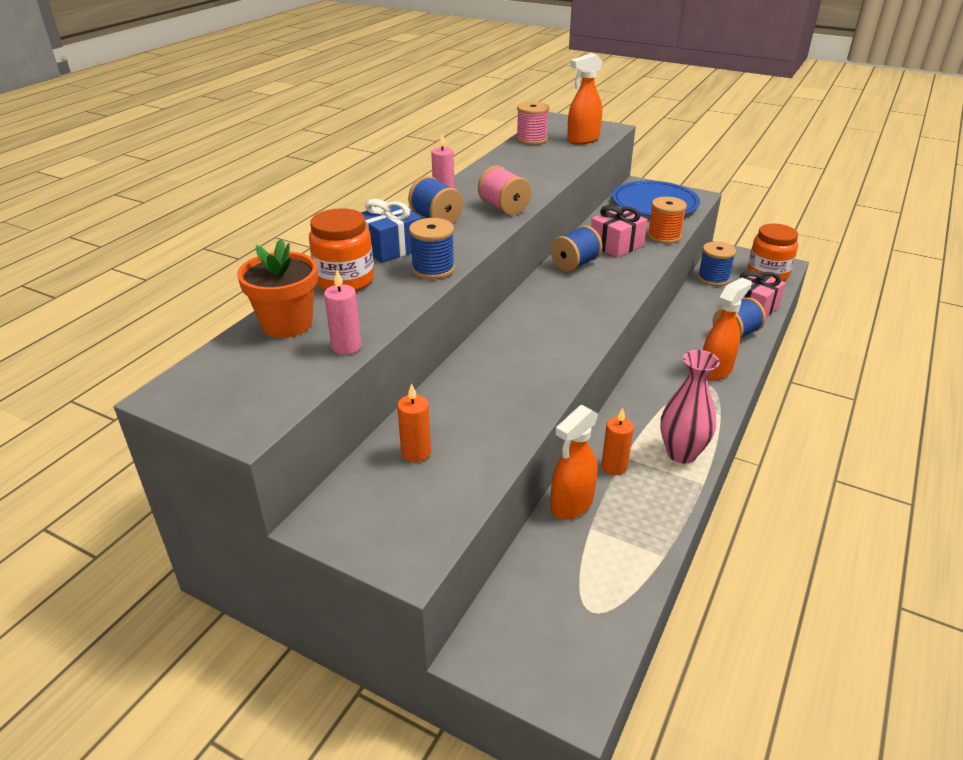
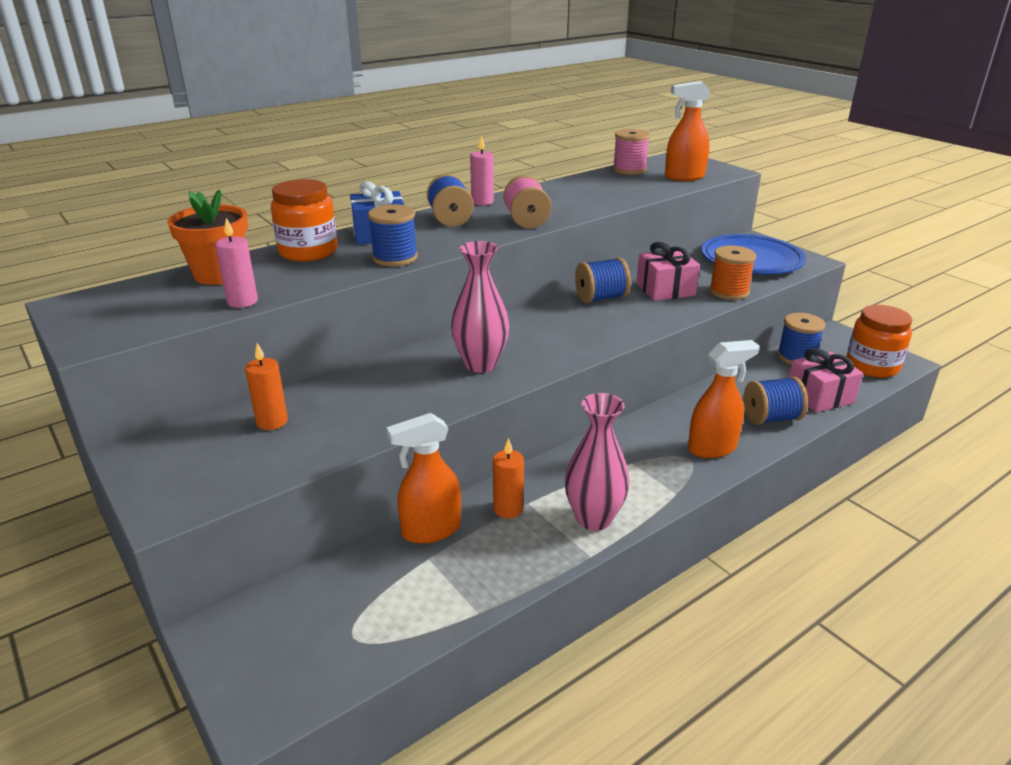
camera: 25 degrees right, 5 degrees down
none -> pink vase [451,241,509,373]

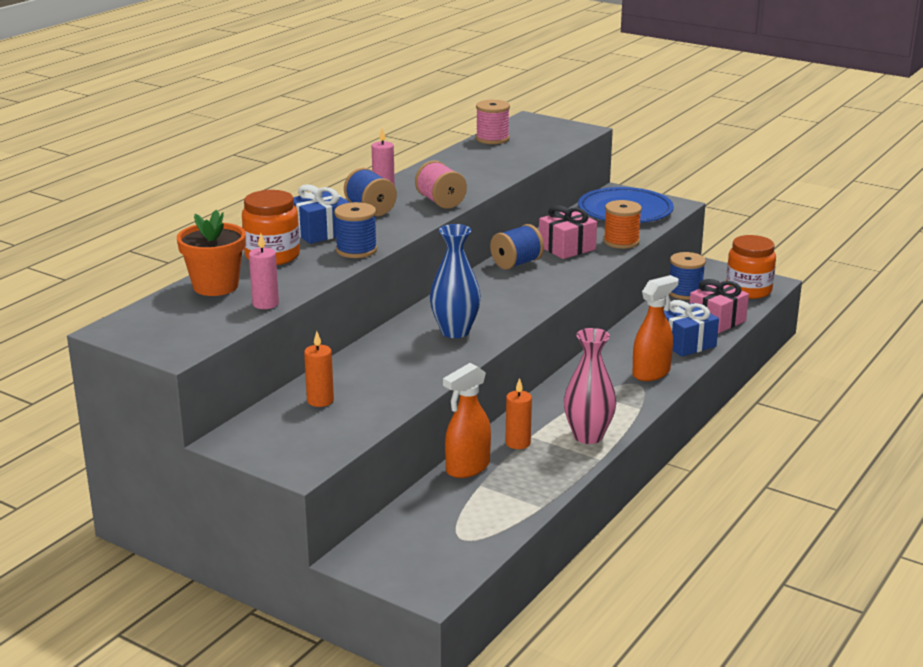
camera: 20 degrees left, 5 degrees down
pink vase [451,241,509,373] -> blue vase [430,224,481,338]
orange spray bottle [665,81,711,181] -> none
blue spool [744,377,808,425] -> blue gift [664,300,719,357]

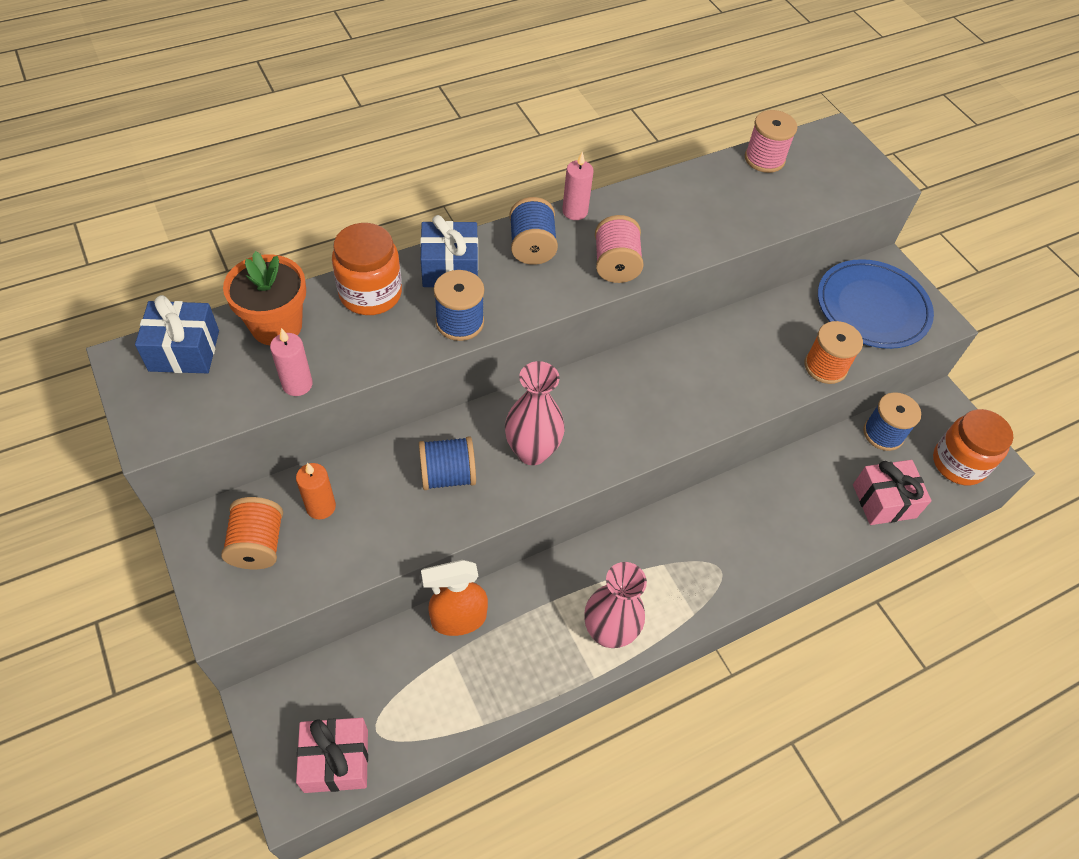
camera: 25 degrees right, 30 degrees up
blue vase [430,224,481,338] -> pink vase [505,361,565,465]
blue spool [490,224,544,270] -> blue spool moved to [419,436,476,490]
orange candle [505,378,532,449] -> none
pink gift [539,205,597,259] -> pink gift moved to [296,718,368,793]
orange spray bottle [632,275,679,381] -> none
blue gift [664,300,719,357] -> blue gift moved to [135,295,219,373]
none -> orange spool [221,497,283,569]

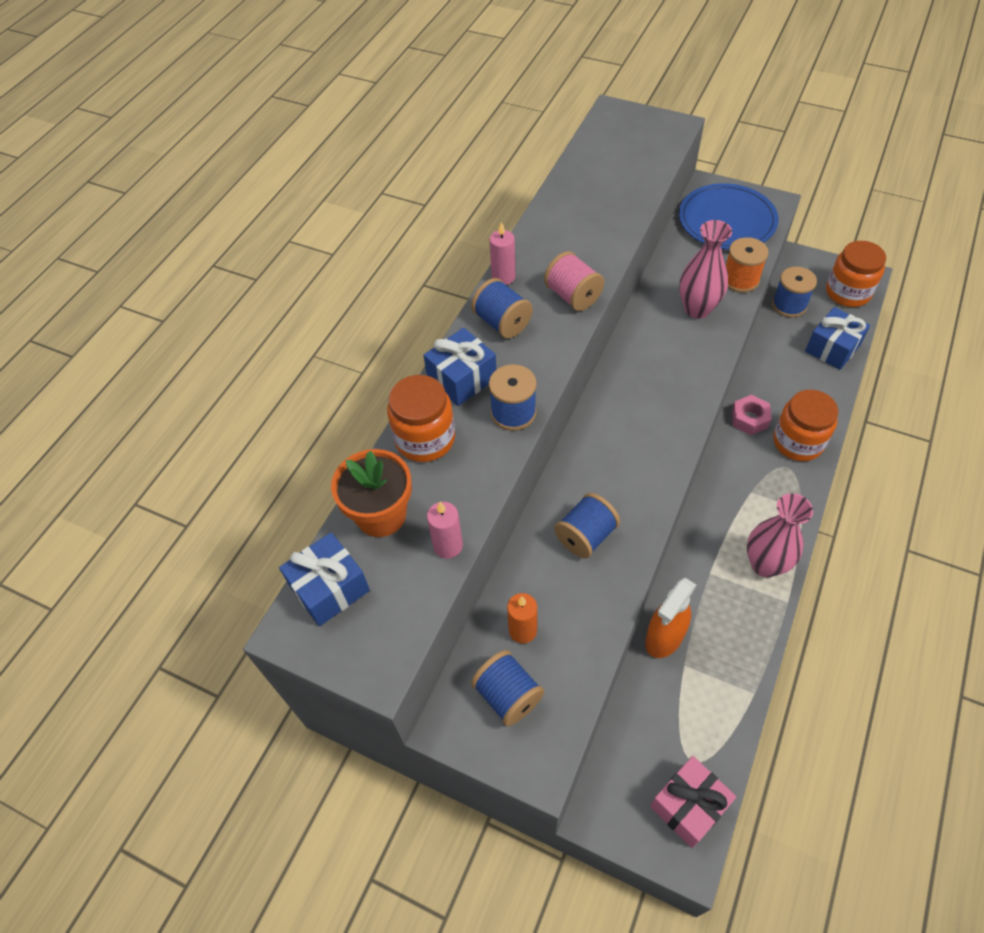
camera: 30 degrees left, 0 degrees up
orange spool [221,497,283,569] -> blue spool [471,650,544,726]
pink vase [505,361,565,465] -> pink vase moved to [679,220,732,319]
pink spool [745,110,797,173] -> none
pink gift [853,460,932,525] -> blue gift [805,307,870,370]
none -> pink nut [732,395,772,435]
none -> orange jar [773,390,838,461]

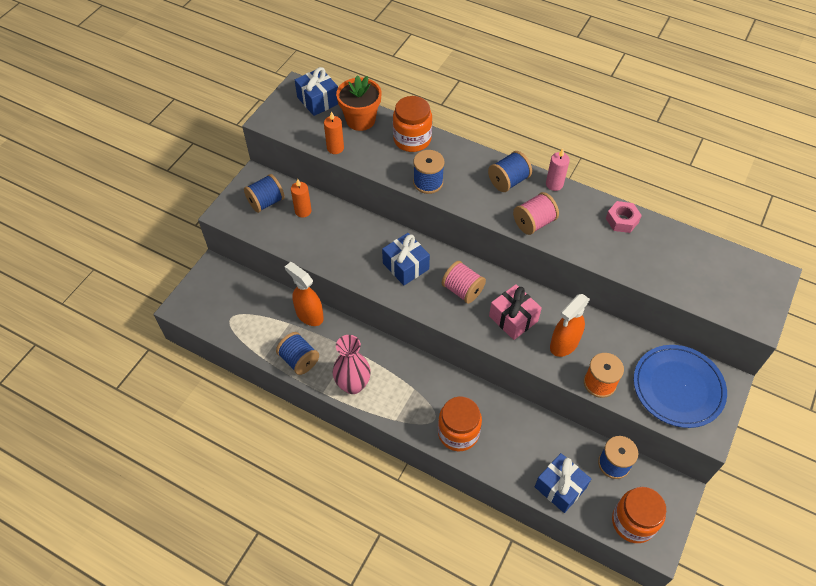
camera: 90 degrees right, 0 degrees up
blue gift [424,328,496,406] -> blue gift moved to [382,233,430,285]
pink candle [427,502,463,559] -> orange candle [324,111,344,154]
blue spool [554,493,620,558] -> blue spool moved to [276,332,319,375]
pink gift [650,756,736,848] -> pink gift moved to [489,284,542,340]
pink vase [679,220,732,319] -> orange spray bottle [550,294,590,357]
pink nut [732,395,772,435] -> pink nut moved to [606,201,642,233]
none -> pink spool [442,261,486,304]

